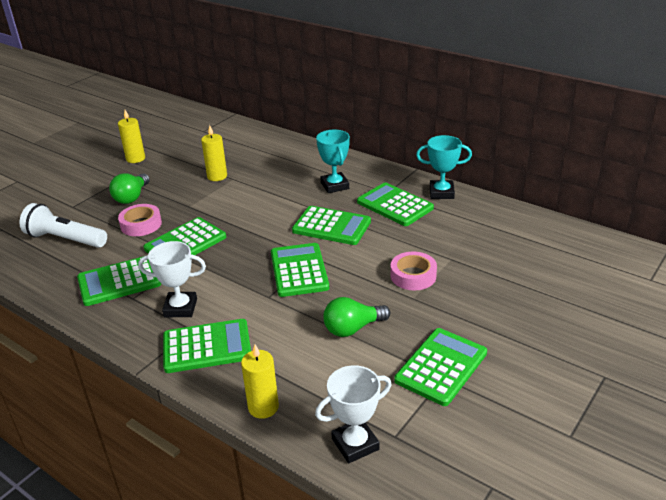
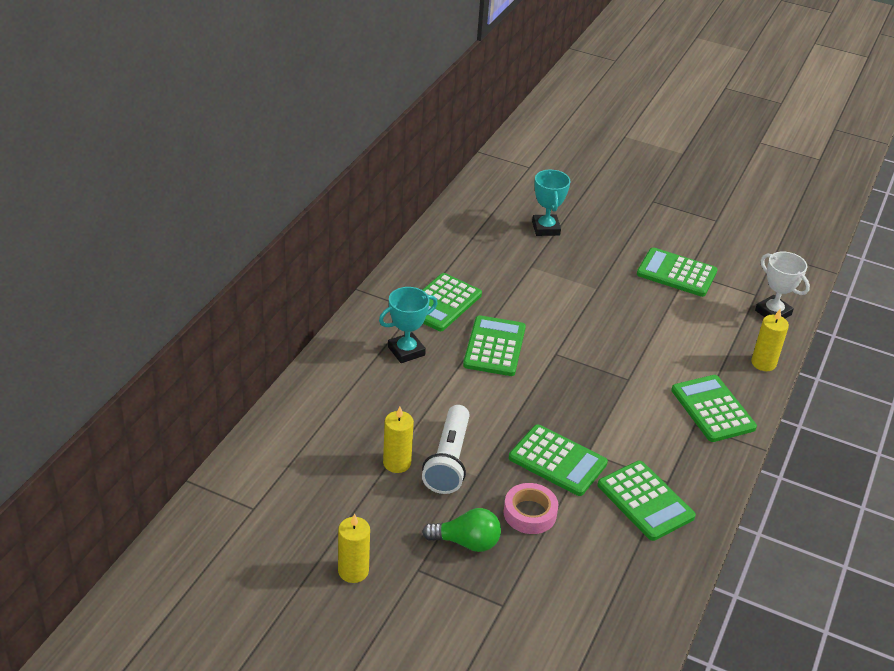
camera: 105 degrees left, 5 degrees up
white flashlight [19,203,107,248] -> white flashlight moved to [422,405,470,494]
white trophy [138,241,206,317] -> none
green calculator [271,243,329,297] -> none
green light bulb [323,297,390,337] -> none
pink tape [390,252,437,290] -> none
turquoise trophy [416,135,472,199] -> turquoise trophy moved to [532,170,571,236]

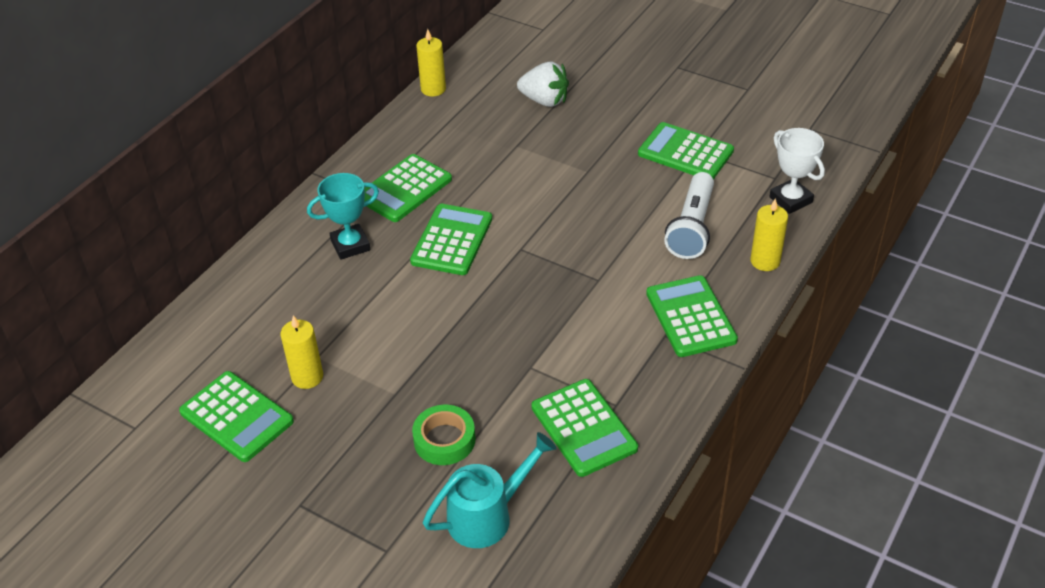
camera: 10 degrees right, 5 degrees up
yellow candle [338,513,370,583] -> yellow candle moved to [416,29,446,97]
white flashlight [422,405,470,494] -> white flashlight moved to [664,172,714,259]
green light bulb [422,508,501,552] -> none
pink tape [503,483,558,534] -> green tape [412,405,475,465]
green calculator [509,424,608,496] -> green calculator moved to [179,371,294,462]
turquoise trophy [532,170,571,236] -> white strawberry [517,61,569,107]
none -> turquoise watering can [423,432,557,548]

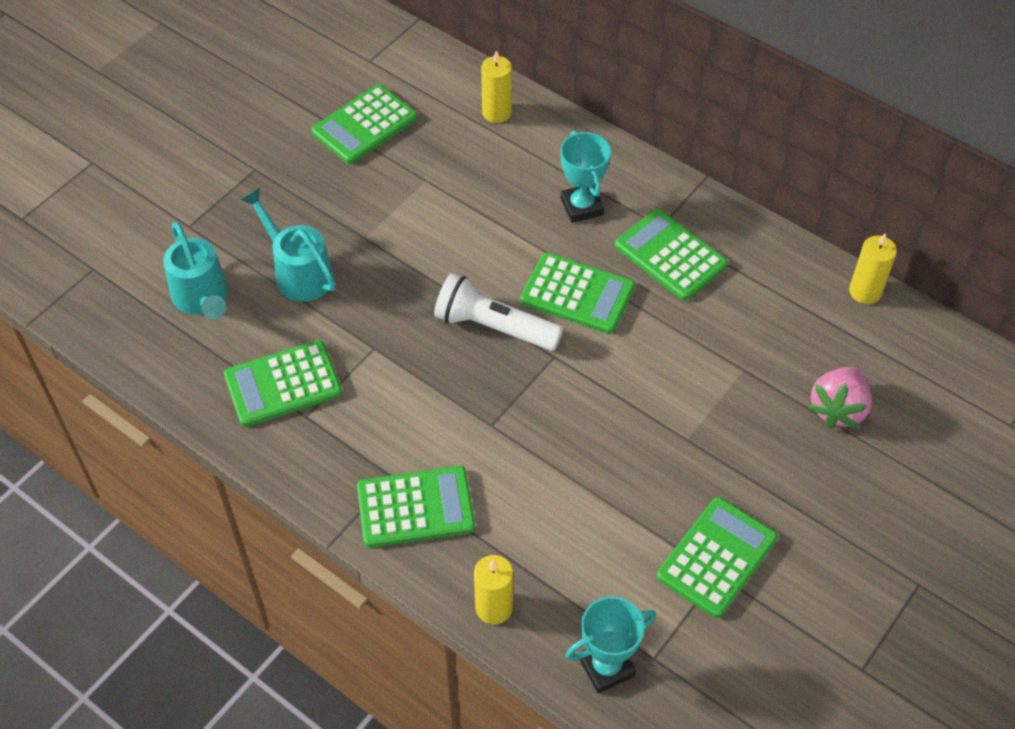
camera: 95 degrees right, 10 degrees up
yellow candle [280,315,323,389] -> yellow candle moved to [481,50,512,123]
green tape [412,405,475,465] -> turquoise watering can [240,188,336,302]
white strawberry [517,61,569,107] -> pink strawberry [808,367,872,428]
white flashlight [664,172,714,259] -> white flashlight moved to [434,273,563,351]
white trophy [769,128,825,214] -> turquoise trophy [566,596,656,694]

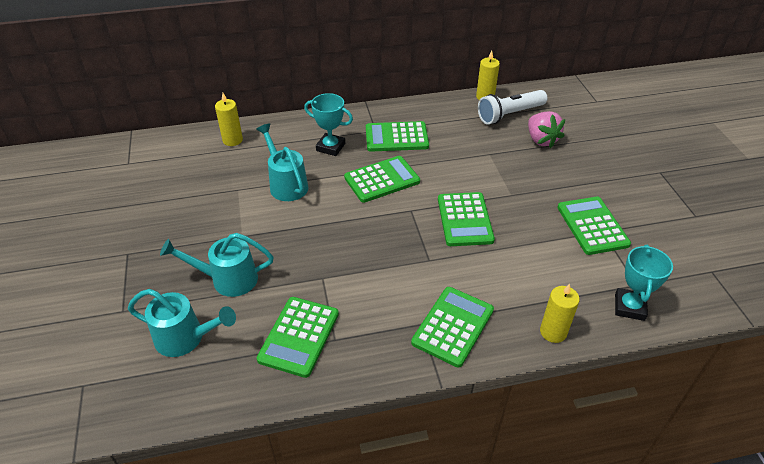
camera: 50 degrees left, 10 degrees down
green calculator [312,84,417,164] -> green calculator moved to [438,192,495,246]
white flashlight [434,273,563,351] -> white flashlight moved to [478,90,548,124]
none -> turquoise watering can [256,124,309,201]

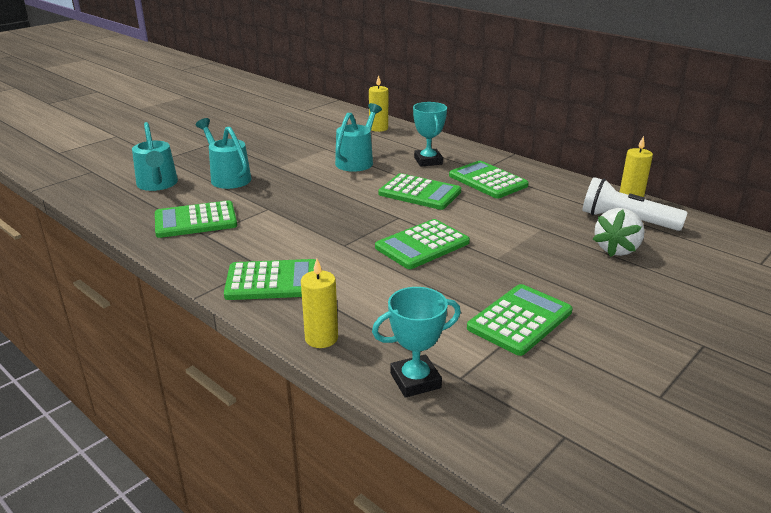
camera: 55 degrees right, 15 degrees down
pink strawberry [528,111,565,148] -> white strawberry [592,208,645,257]

